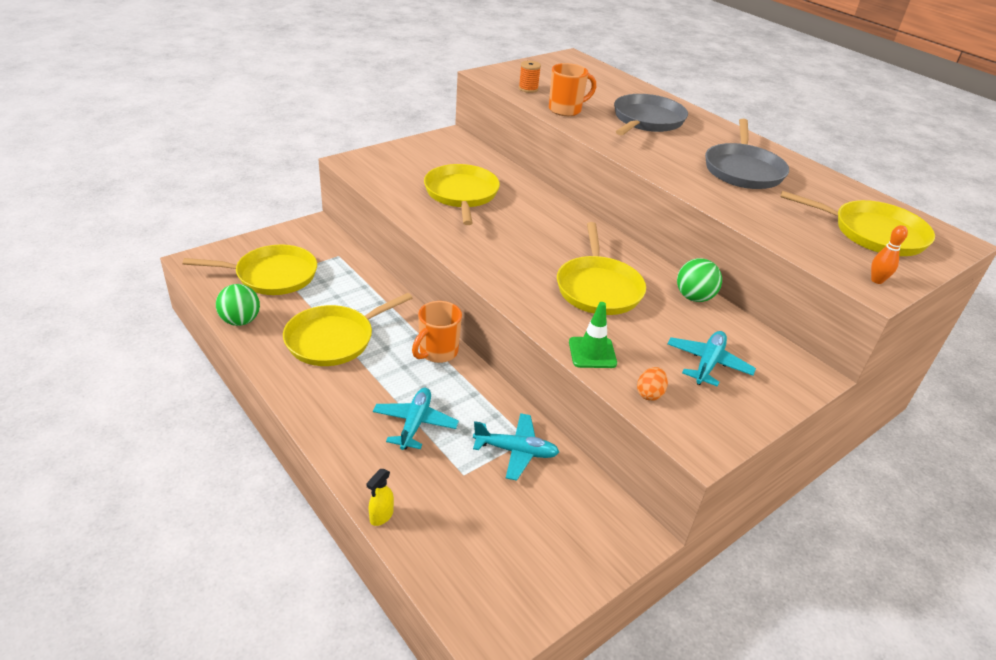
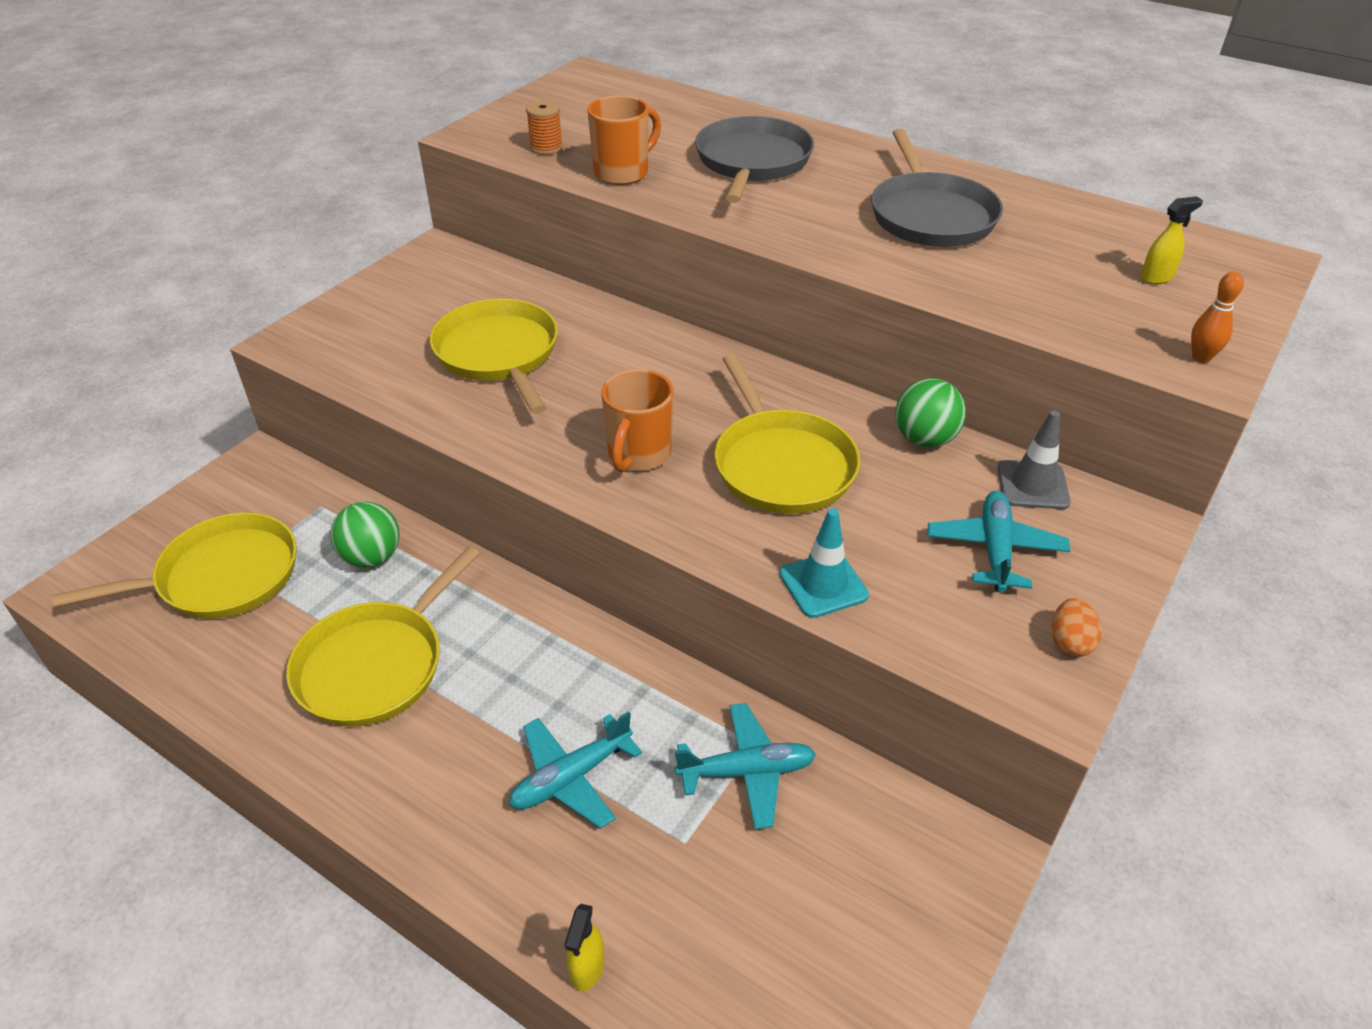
camera: 15 degrees left, 5 degrees up
green ball [216,284,260,326] -> green ball moved to [330,502,400,568]
turquoise plane [373,388,459,450] -> turquoise plane turned 120 degrees counterclockwise [509,711,642,829]
orange mug [412,301,462,363] -> orange mug moved to [601,369,673,473]
green traffic cone [569,302,617,368] -> turquoise traffic cone [779,508,869,618]
orange egg [637,367,668,401] -> orange egg moved to [1051,598,1102,657]
yellow pan [780,191,935,256] -> yellow spray bottle [1141,196,1203,284]
none -> grey traffic cone [998,410,1071,509]

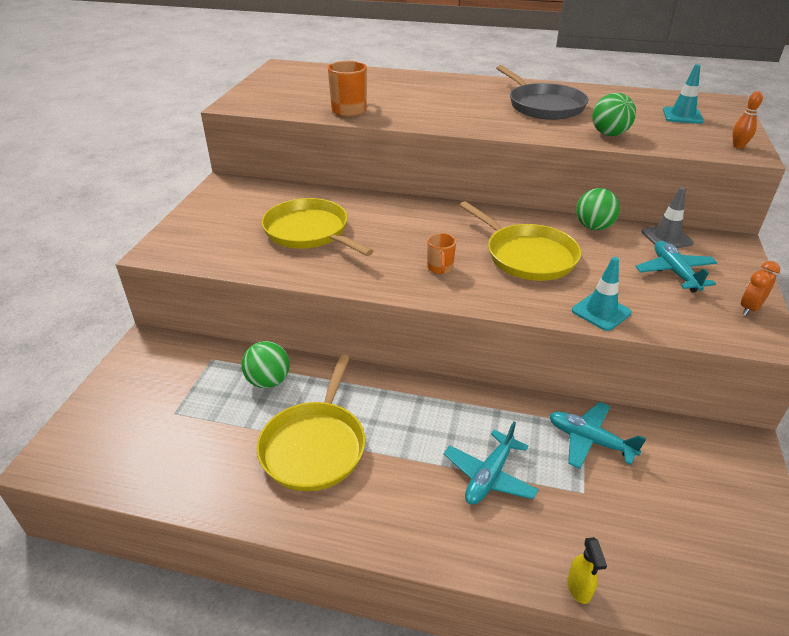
camera: 20 degrees left, 5 degrees down
yellow pan [52,512,297,619] -> none
orange spool [526,100,563,155] -> none
orange mug [601,369,673,473] -> orange mug [427,233,456,274], size x0.62
turquoise plane [675,703,816,829] -> turquoise plane turned 120 degrees counterclockwise [549,402,646,469]
grey pan [695,116,814,203] -> none
orange egg [1051,598,1102,657] -> orange clock [741,261,780,315]
yellow spray bottle [1141,196,1203,284] -> turquoise traffic cone [663,64,704,124]
none -> green ball [592,93,636,136]

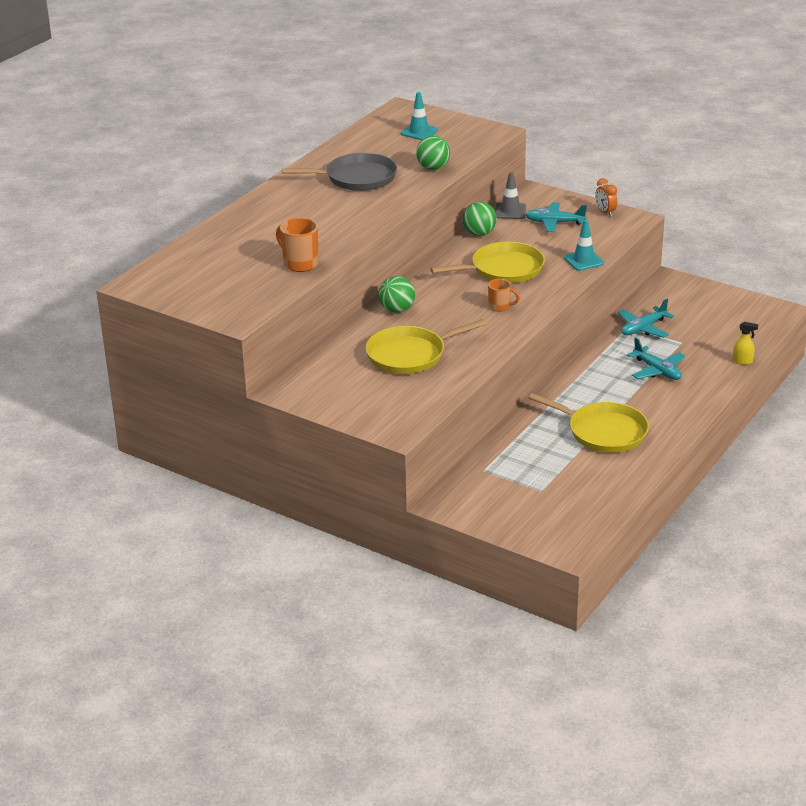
camera: 70 degrees left, 5 degrees down
green ball [242,341,290,388] -> green ball moved to [379,276,415,313]
orange bowling pin [733,91,763,149] -> none

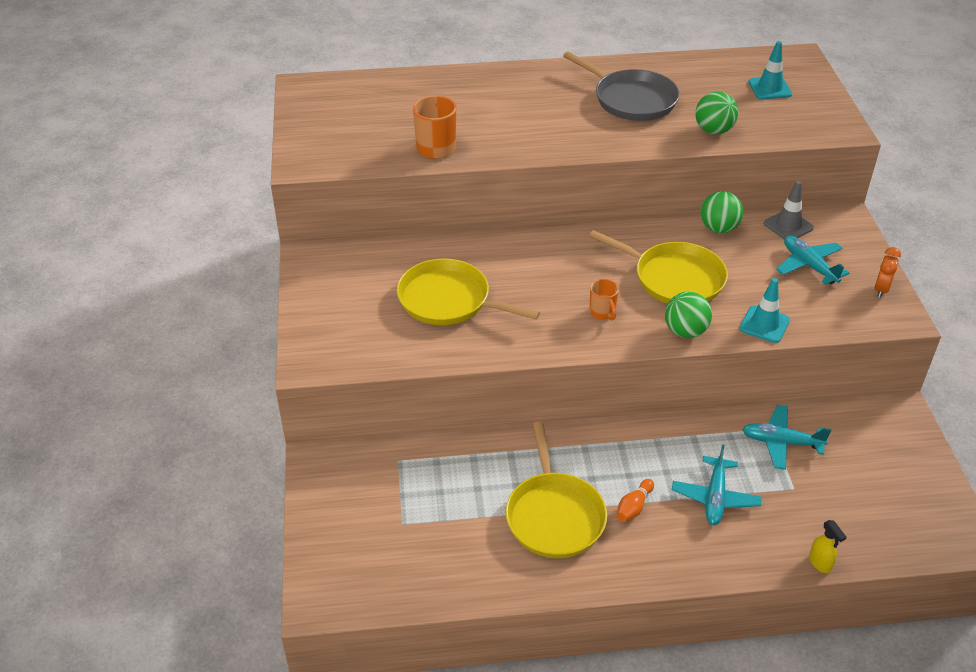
camera: 50 degrees right, 10 degrees up
green ball [379,276,415,313] -> green ball moved to [665,292,712,338]
none -> orange bowling pin [616,479,654,522]

